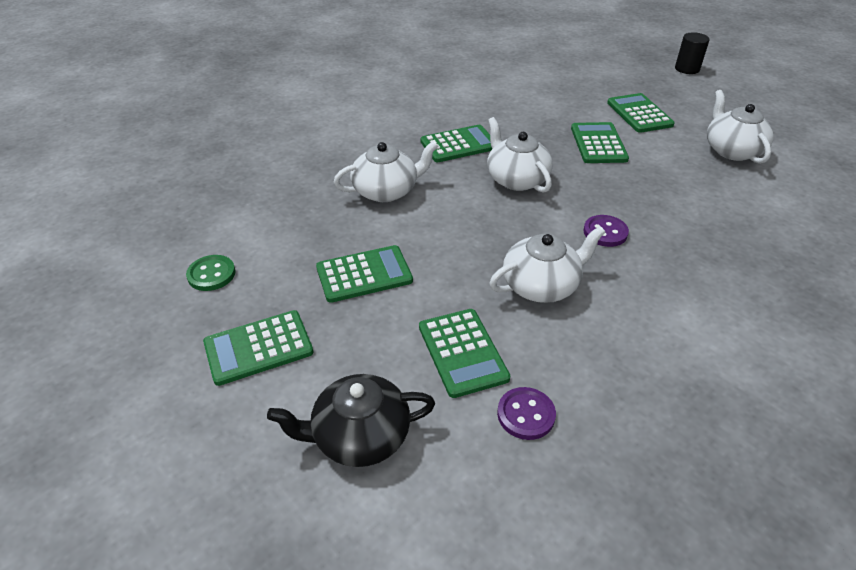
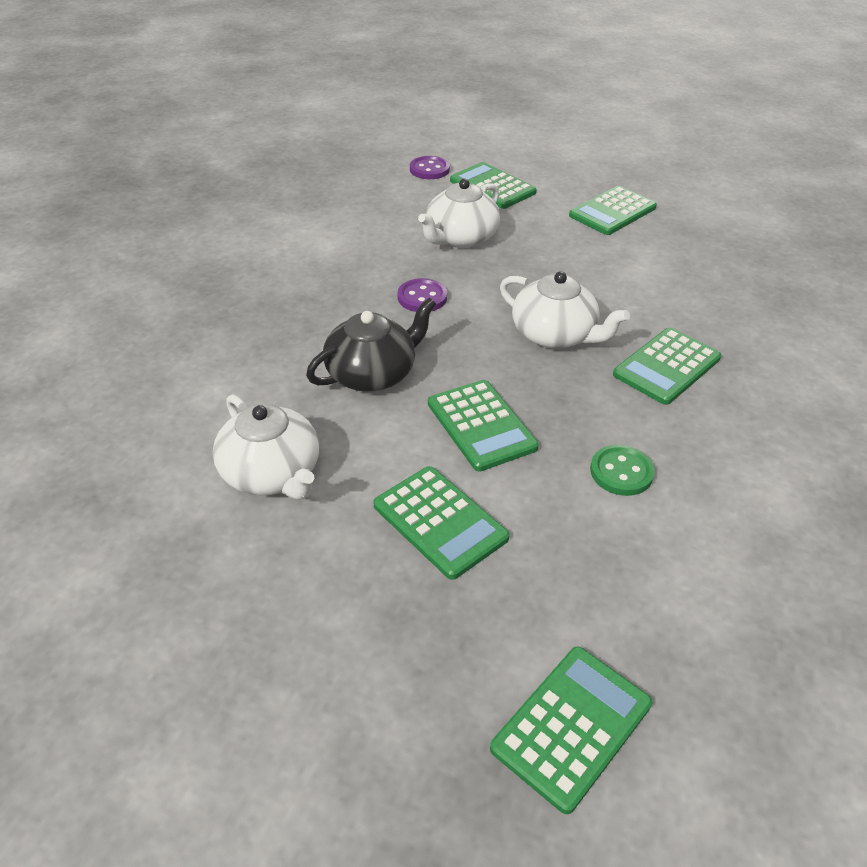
camera: 155 degrees right, 0 degrees up
green button [186,255,235,291] -> green button moved to [590,445,655,496]
green calculator [203,310,314,386] -> green calculator moved to [490,646,652,814]
black teapot [267,374,435,467] -> black teapot moved to [306,298,436,392]
white teapot [334,141,438,202] -> none
black cylinder [675,32,710,74] -> none

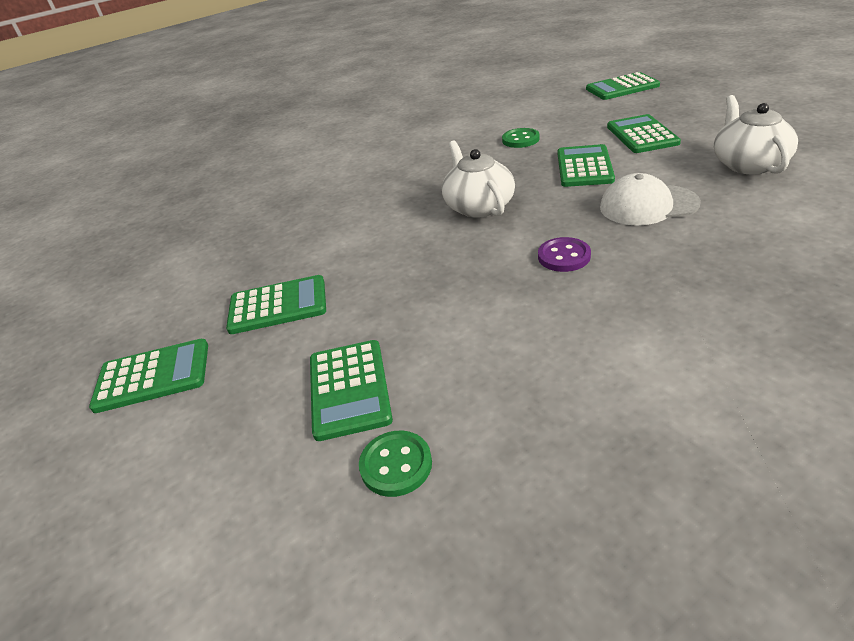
camera: 140 degrees left, 5 degrees down
black teapot [306,298,436,392] -> white cap [600,173,701,226]
purple button [410,156,450,179] -> green button [359,431,432,497]
white teapot [418,179,500,248] -> none
green calculator [613,328,721,405] -> green calculator moved to [89,339,208,413]

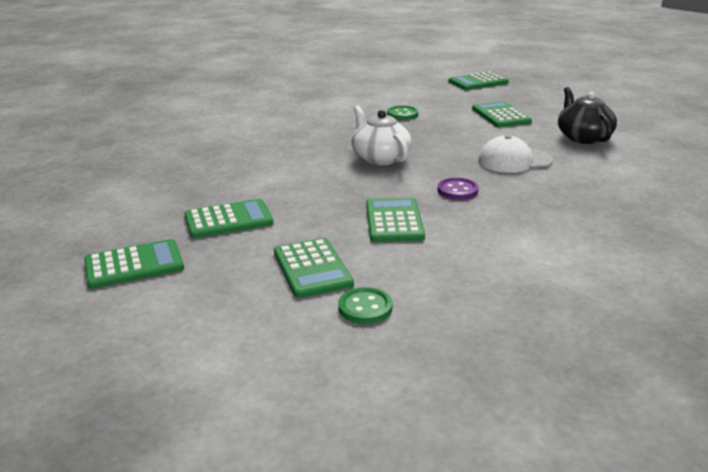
camera: 15 degrees left, 10 degrees down
green calculator [558,144,615,187] -> green calculator moved to [366,198,425,242]
white teapot [714,95,798,174] -> black teapot [558,87,617,144]

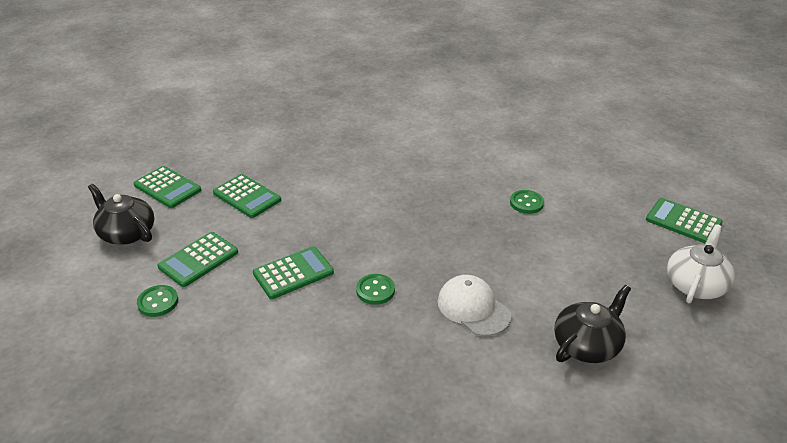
camera: 60 degrees right, 10 degrees up
white teapot [352,106,412,165] -> white teapot moved to [667,224,735,303]
purple button [438,178,479,200] -> green button [356,274,395,305]
green calculator [472,101,532,127] -> none
none -> black teapot [88,184,154,245]

